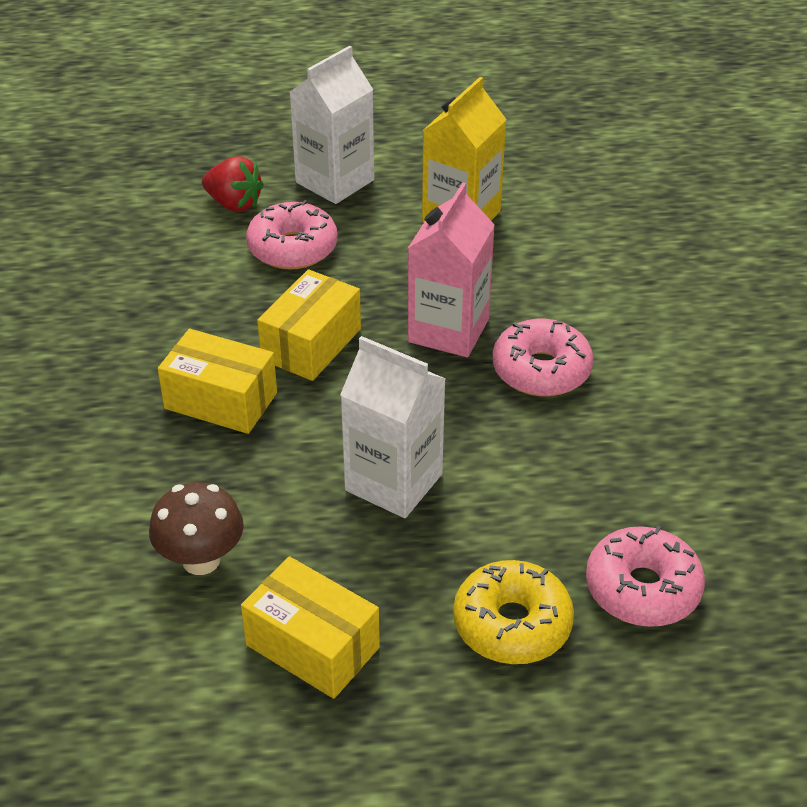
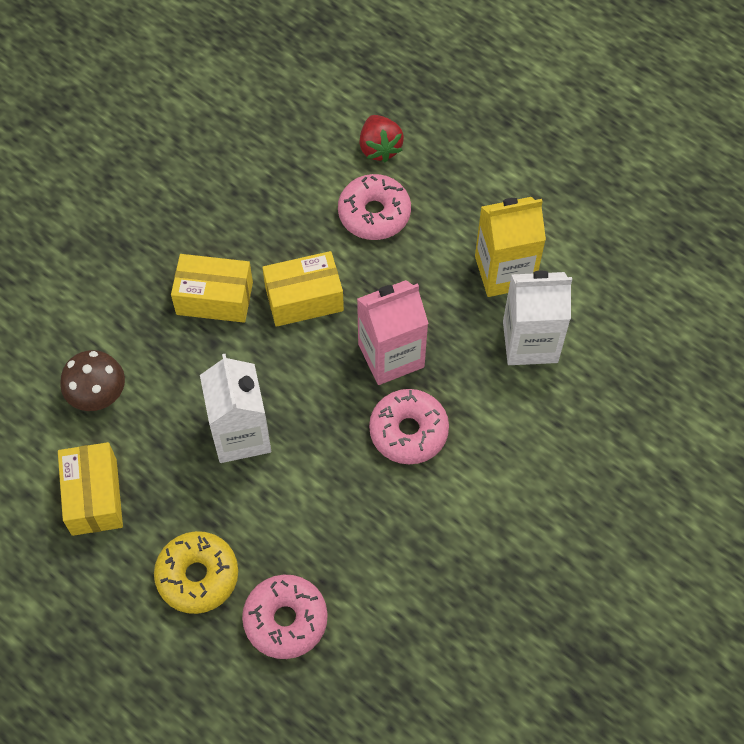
camera: 45 degrees right, 20 degrees up
yellow box [158,329,277,434] -> yellow box turned 60 degrees counterclockwise [171,254,253,323]
white carton [290,46,374,204] -> white carton moved to [503,271,572,365]

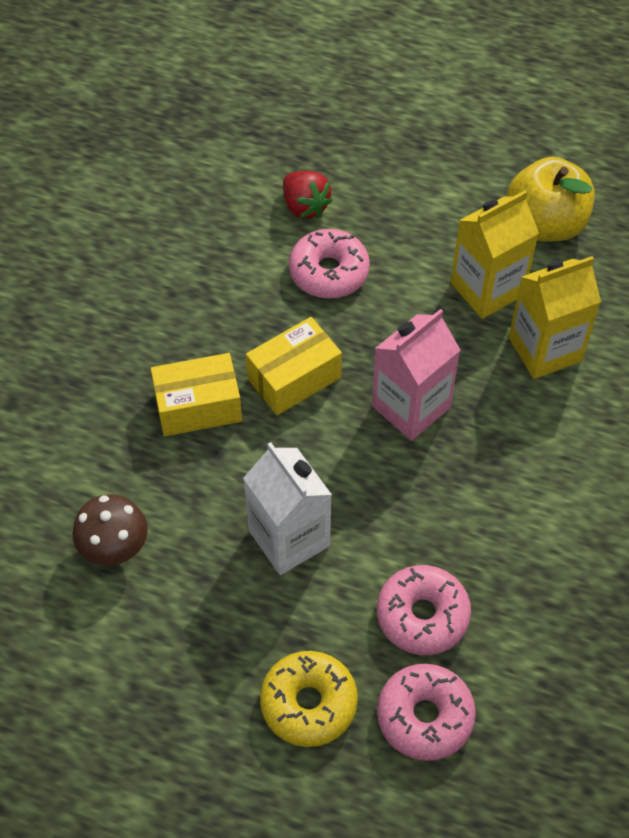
camera: 20 degrees left, 5 degrees down
yellow box [58,442,123,536] -> none
pink donut [369,389,449,464] -> pink donut moved to [377,565,471,655]
white carton [503,271,572,365] -> yellow carton [509,256,601,379]
none -> yellow apple [507,157,595,242]

